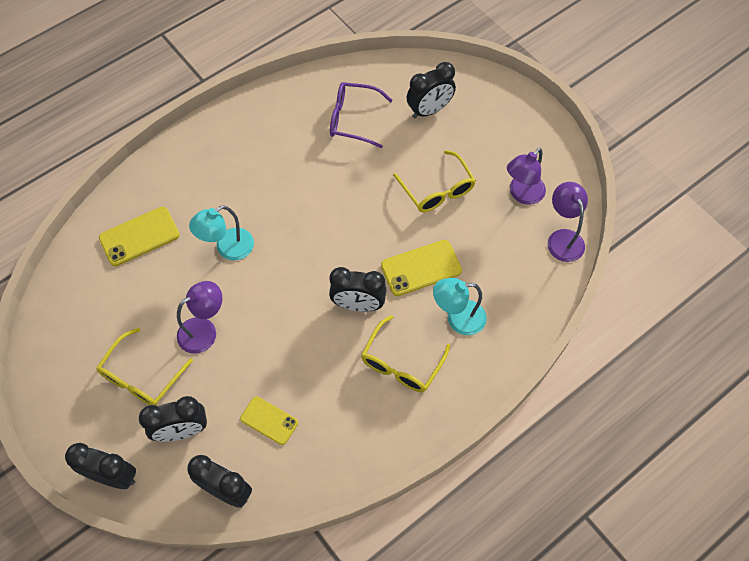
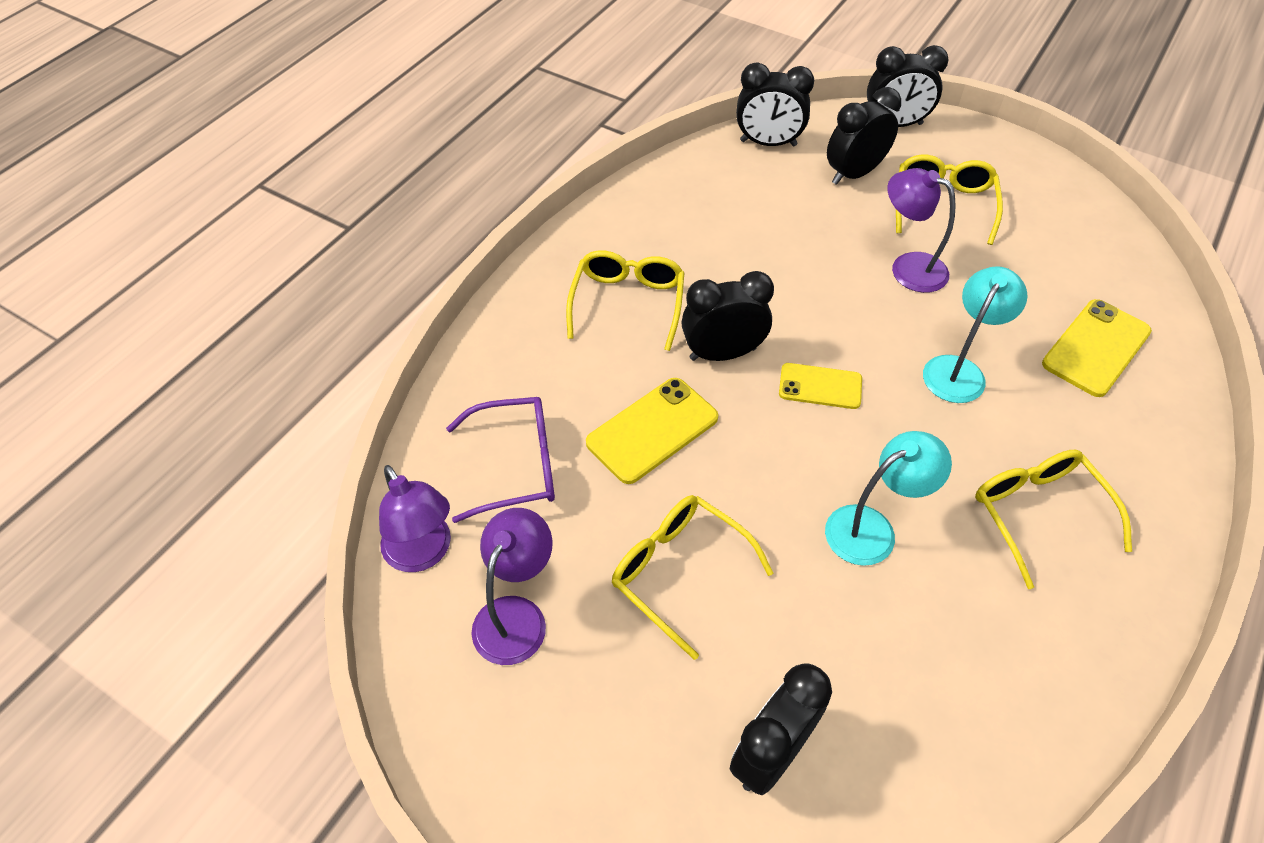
camera: 160 degrees right, 10 degrees down
purple lamp [177,281,222,354] -> purple lamp turned 90 degrees clockwise [887,168,956,293]
yellow phone [240,396,298,445] -> yellow phone moved to [779,363,862,409]
purple glasses [330,82,393,148] -> purple glasses moved to [446,397,555,523]
turquoise lamp [433,278,487,335] -> turquoise lamp moved to [825,431,952,566]
none -> yellow glasses [975,450,1132,589]

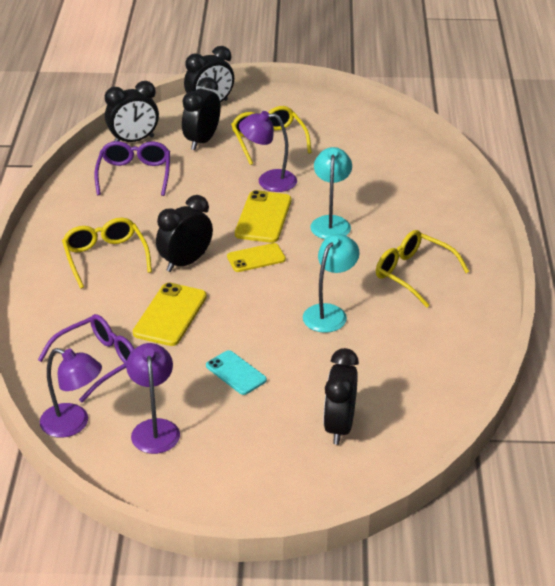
camera: 30 degrees left, 15 degrees down
yellow glasses [612,495,773,660] -> turquoise phone [206,350,267,395]
yellow phone [1042,299,1152,397] -> yellow phone moved to [235,190,291,243]
none -> purple glasses [94,141,170,196]

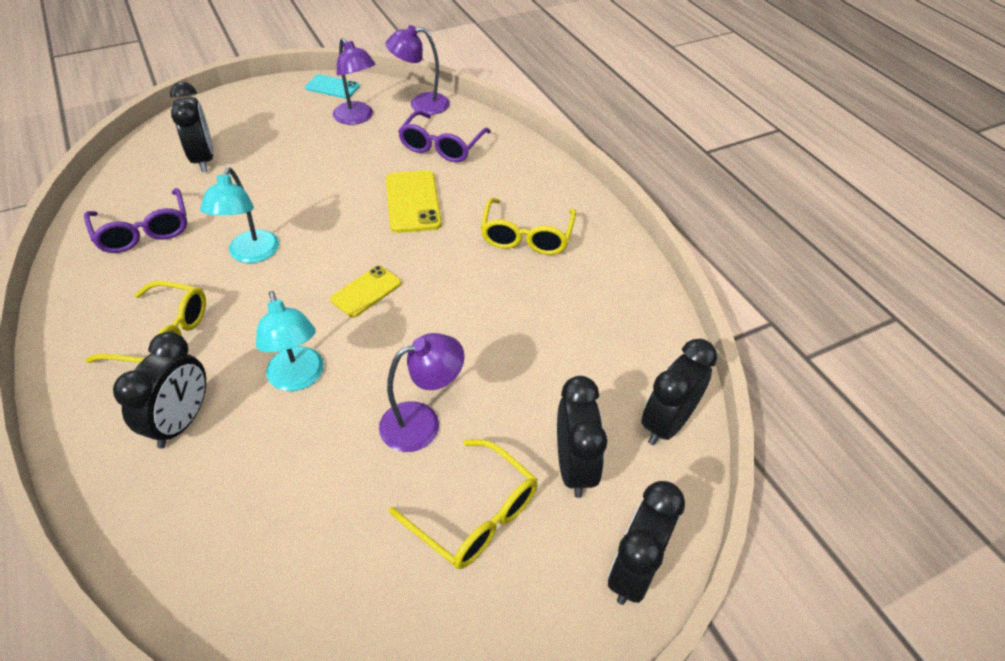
camera: 150 degrees right, 10 degrees up
yellow glasses [62,218,152,289] -> yellow glasses turned 60 degrees clockwise [481,198,576,255]
purple glasses [94,141,170,196] -> purple glasses moved to [84,188,187,253]
black clock [156,195,213,272] -> black clock moved to [113,332,206,449]
turquoise phone [206,350,267,395] -> turquoise phone moved to [305,74,360,99]
yellow phone [235,190,291,243] -> none

